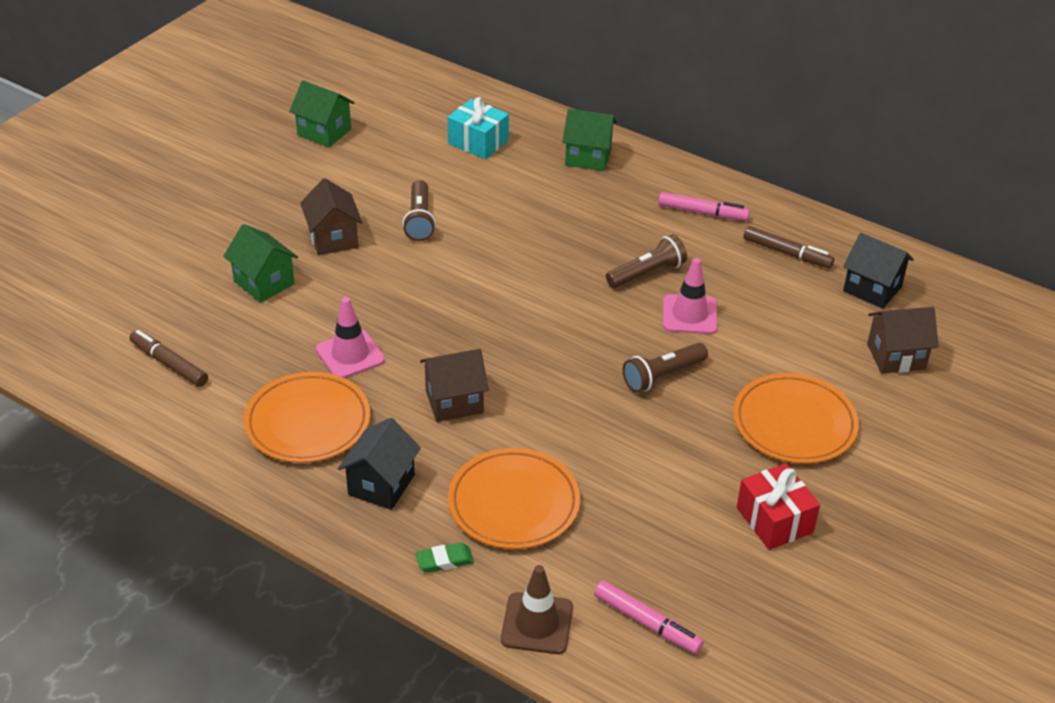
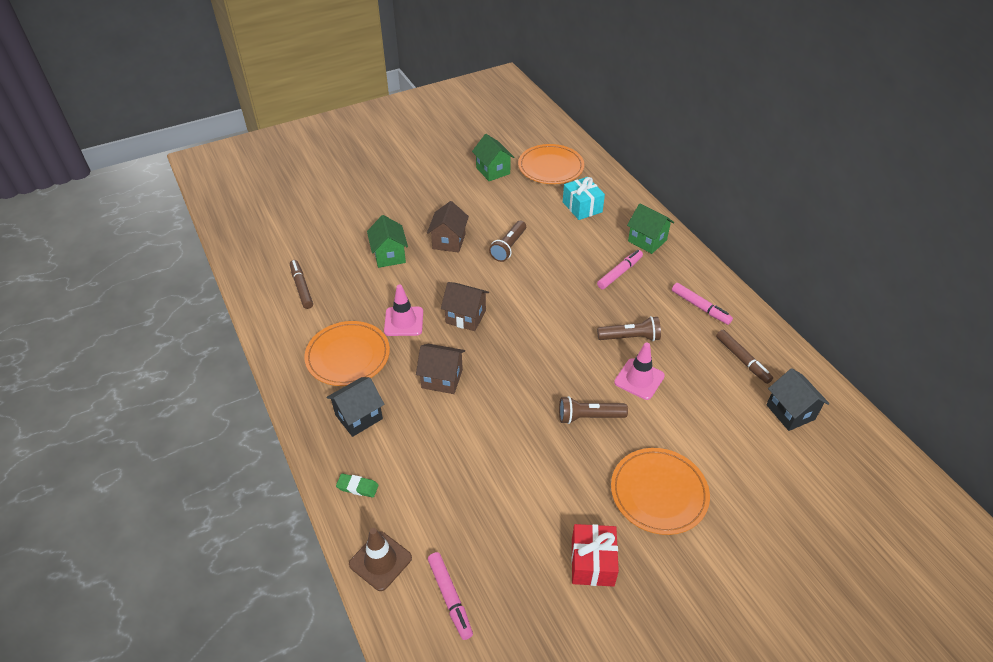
camera: 30 degrees right, 5 degrees up
orange plate [448,448,580,549] -> orange plate moved to [518,144,584,184]
brown house [867,307,939,374] -> brown house moved to [441,282,489,331]
none -> pink marker [597,250,643,289]

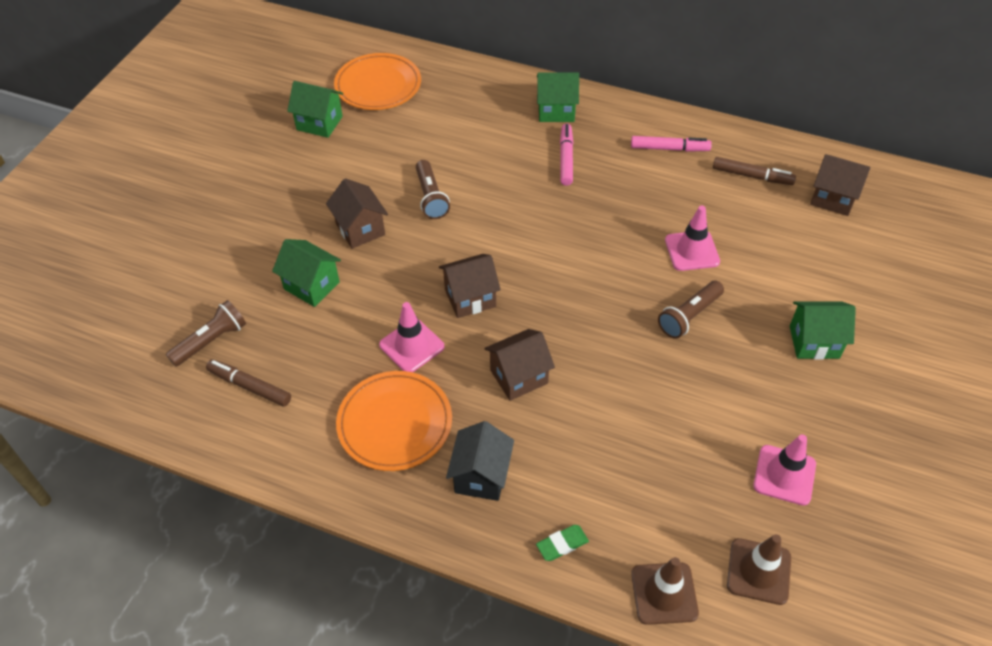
camera: 40 degrees left, 5 degrees up
pink marker [428,552,473,640] -> brown traffic cone [727,534,791,605]
turquoise gift [563,177,605,220] -> none
red gift [571,524,619,587] -> none
brown flashlight [597,316,661,341] -> brown flashlight moved to [166,300,246,367]
orange plate [611,448,710,535] -> green house [790,301,856,360]
black house [766,368,829,431] -> brown house [810,154,870,216]
none -> pink traffic cone [753,435,816,506]

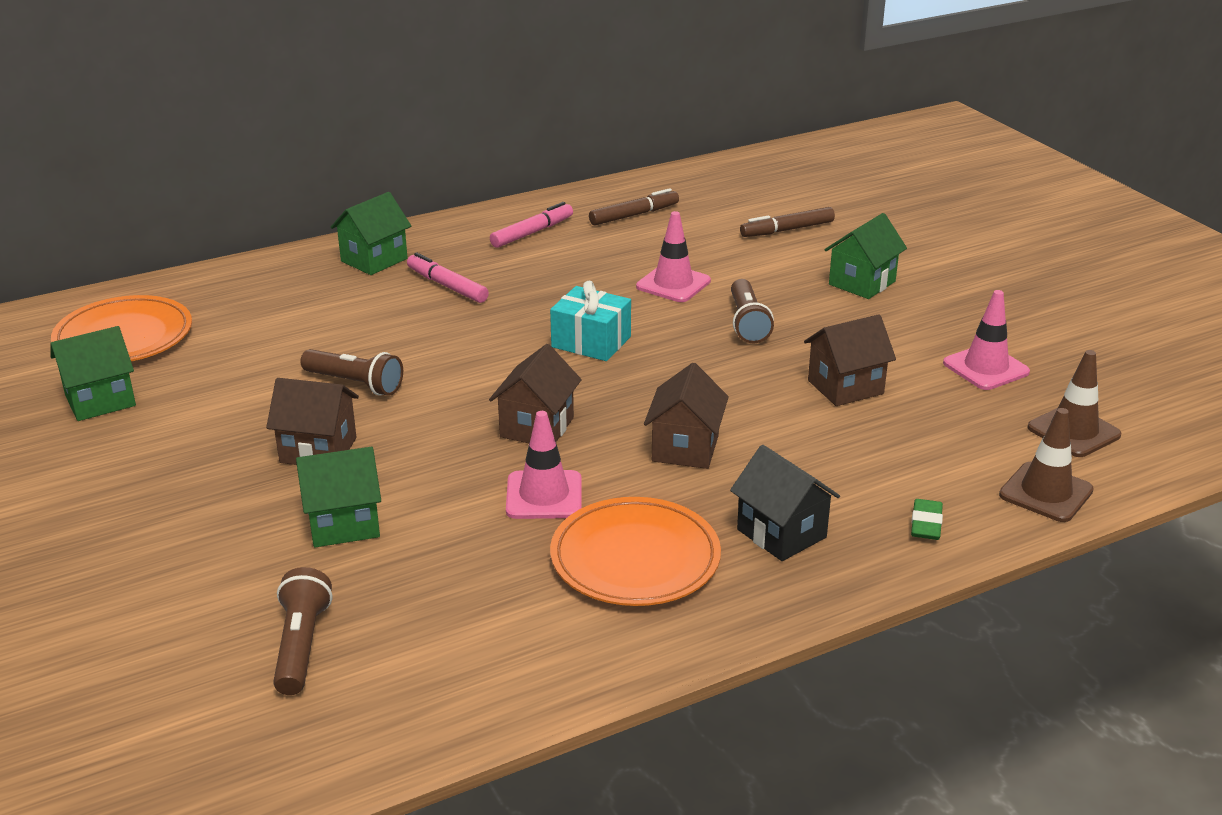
camera: 50 degrees left, 20 degrees down
brown marker [206,359,291,406] -> brown marker moved to [740,207,835,237]
brown house [810,154,870,216] -> brown house moved to [804,314,896,406]
none -> turquoise gift [550,281,631,361]

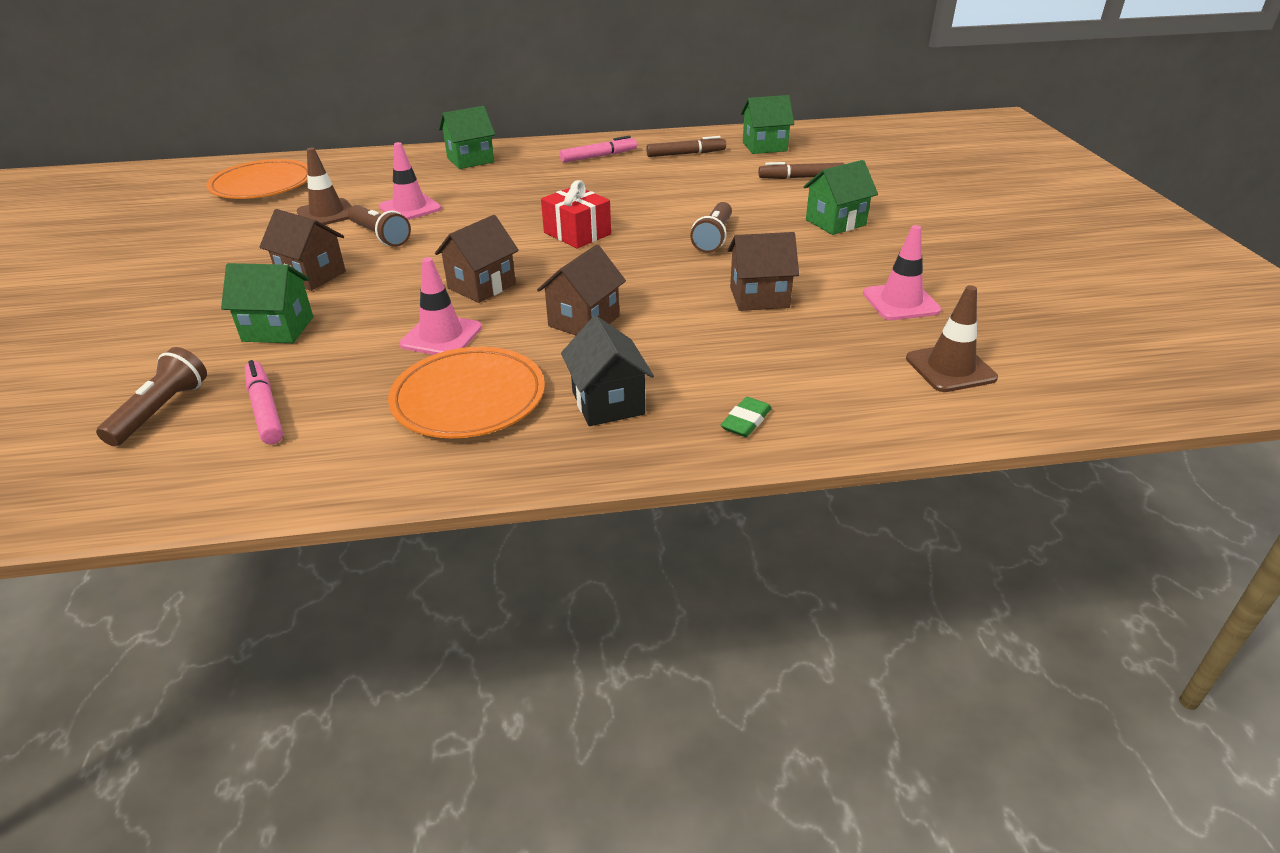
camera: 20 degrees right, 5 degrees up
green house [51,326,136,421] -> green house moved to [741,95,794,154]
pink marker [407,252,489,303] -> pink marker moved to [245,360,283,445]
turquoise gift [550,281,631,361] -> red gift [541,180,611,248]
pink traffic cone [636,211,711,302] -> pink traffic cone moved to [379,142,441,220]
brown traffic cone [999,408,1094,522] -> brown traffic cone moved to [297,148,352,225]

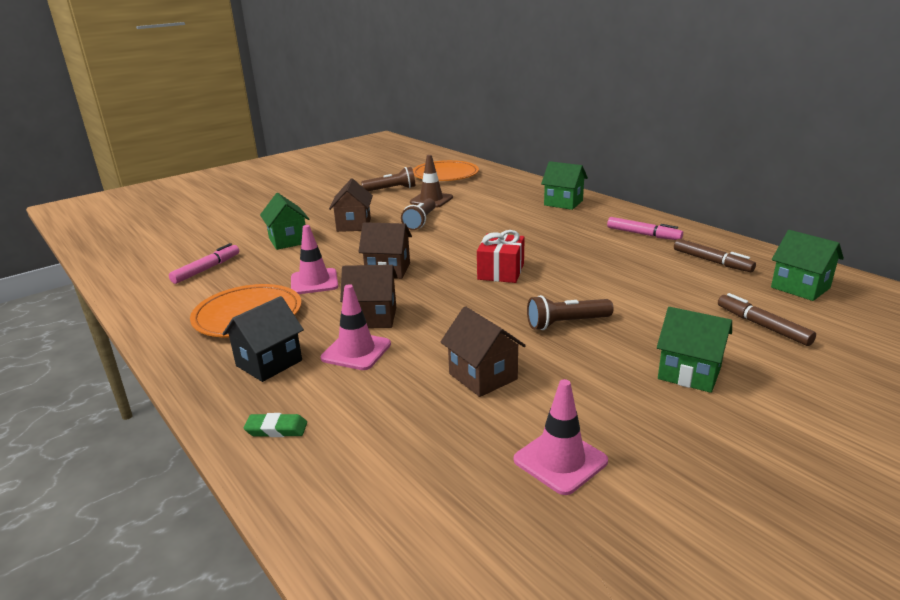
camera: 60 degrees right, 10 degrees down
brown flashlight [96,347,207,446] -> brown flashlight moved to [361,167,415,191]
pink traffic cone [379,142,441,220] -> pink traffic cone moved to [321,284,391,370]
brown traffic cone [906,285,998,392] -> none

